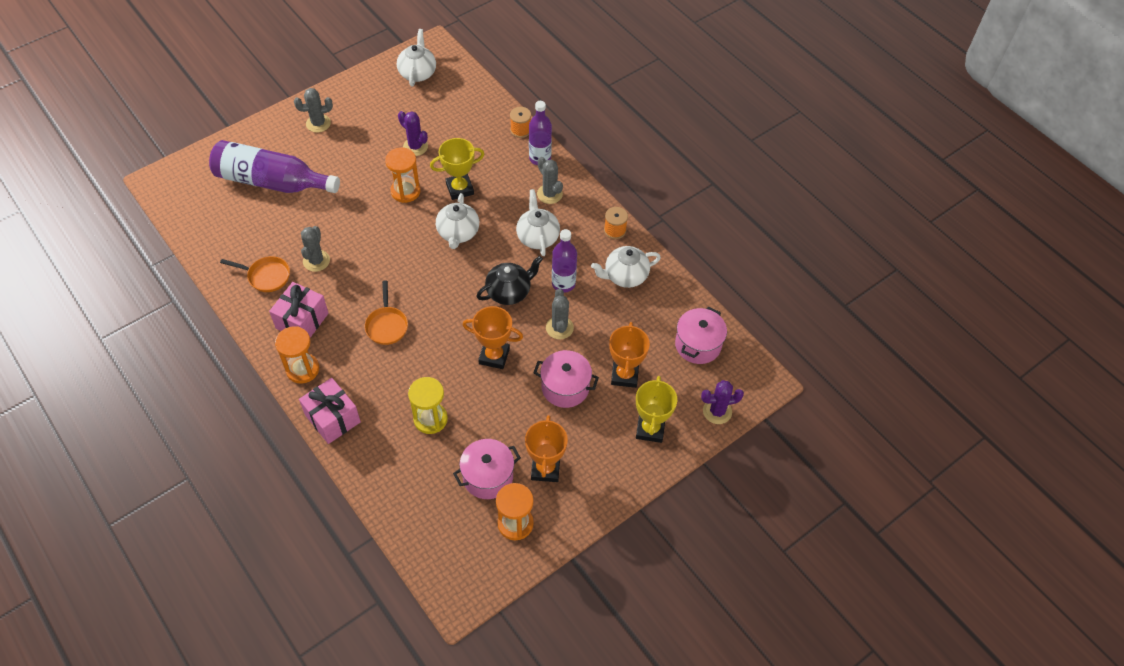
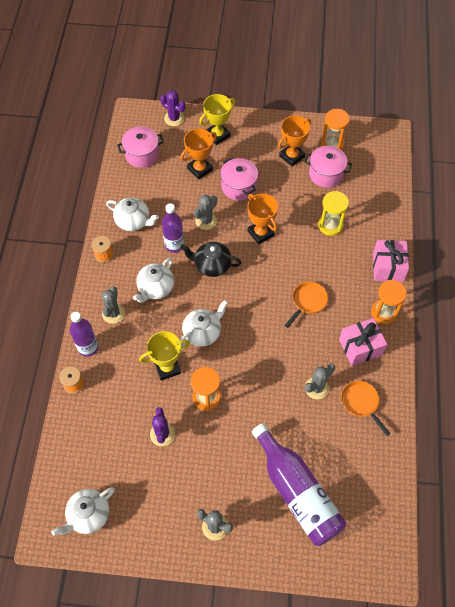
camera: 135 degrees left, 5 degrees up
yellow trophy [430,138,484,200] -> yellow trophy turned 45 degrees counterclockwise [139,331,190,381]

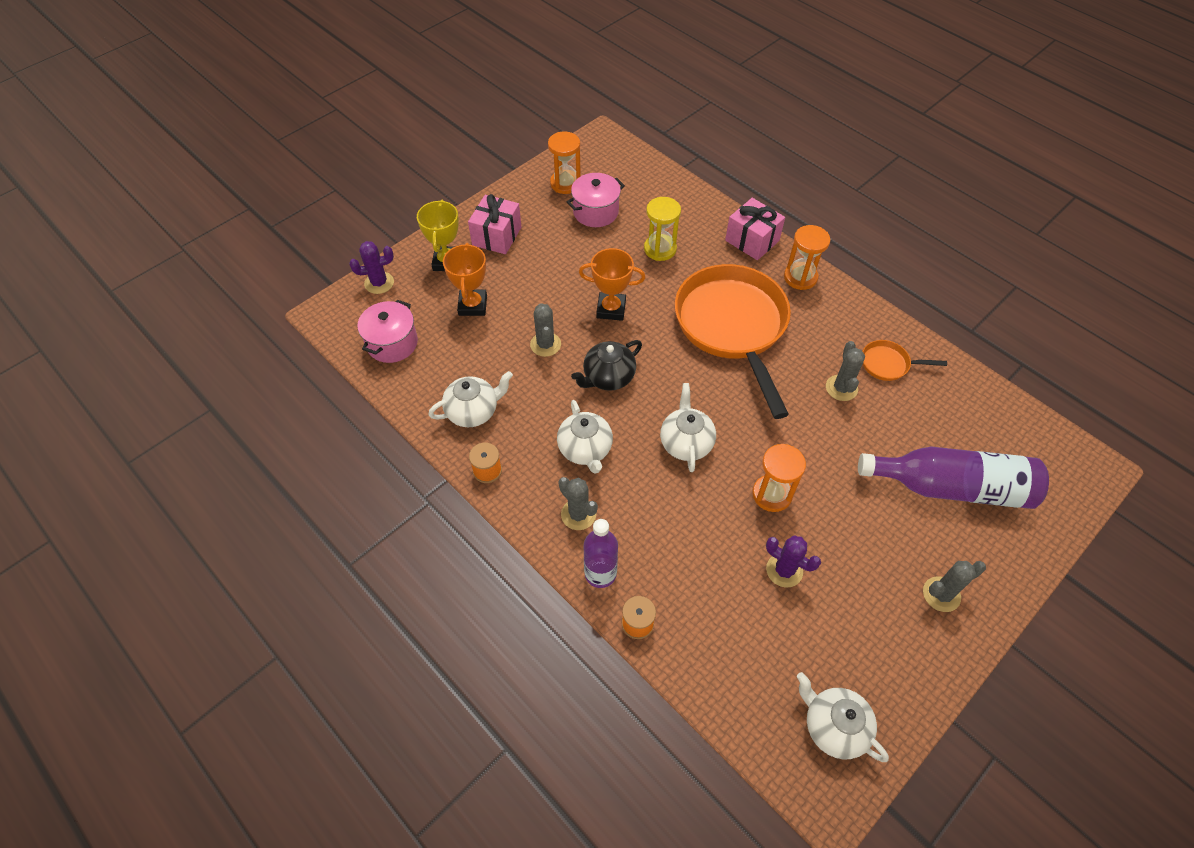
camera: 50 degrees left, 5 degrees down
white teapot [51,487,115,535] -> white teapot turned 135 degrees clockwise [797,672,889,762]
yellow trophy [139,331,190,381] -> none
purple bottle [162,203,184,253] -> none
pink pot [220,158,258,201] -> none
orange trophy [278,116,311,167] -> none
orange pan [284,282,328,328] -> orange pan [675,264,791,419], size x2.44
pink gift [339,318,387,366] -> pink gift moved to [468,194,521,254]

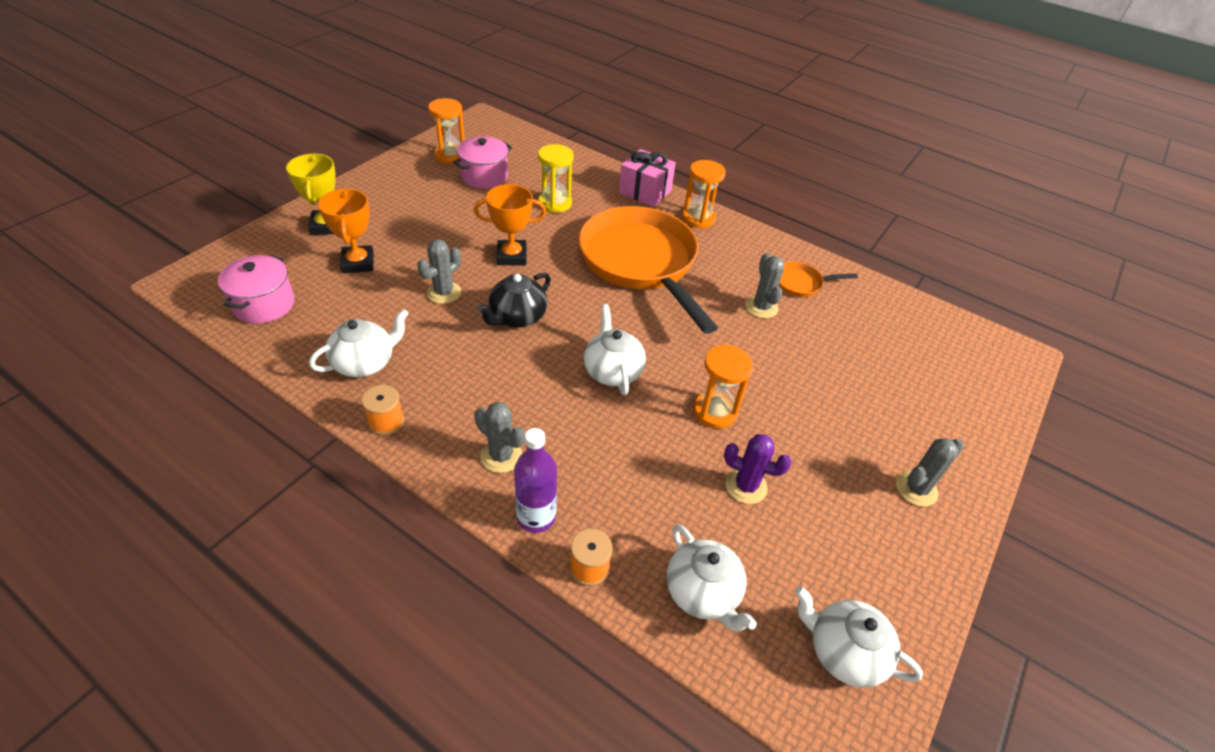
camera: 15 degrees left, 10 degrees down
purple cactus [349,241,394,294] -> none
pink gift [468,194,521,254] -> none
grey cactus [530,303,561,357] -> grey cactus turned 60 degrees clockwise [417,239,461,304]
white teapot [557,400,613,474] -> white teapot moved to [667,524,757,632]
purple bottle [858,447,1049,509] -> none

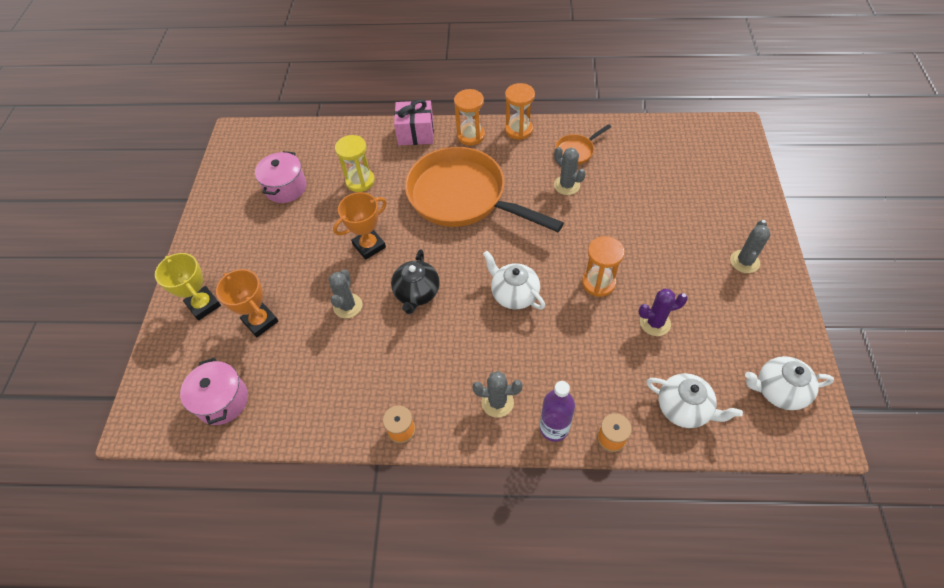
camera: 25 degrees left, 10 degrees up
white teapot [309,309,409,377] -> none
orange hourglass [428,98,465,164] -> orange hourglass moved to [505,83,535,140]

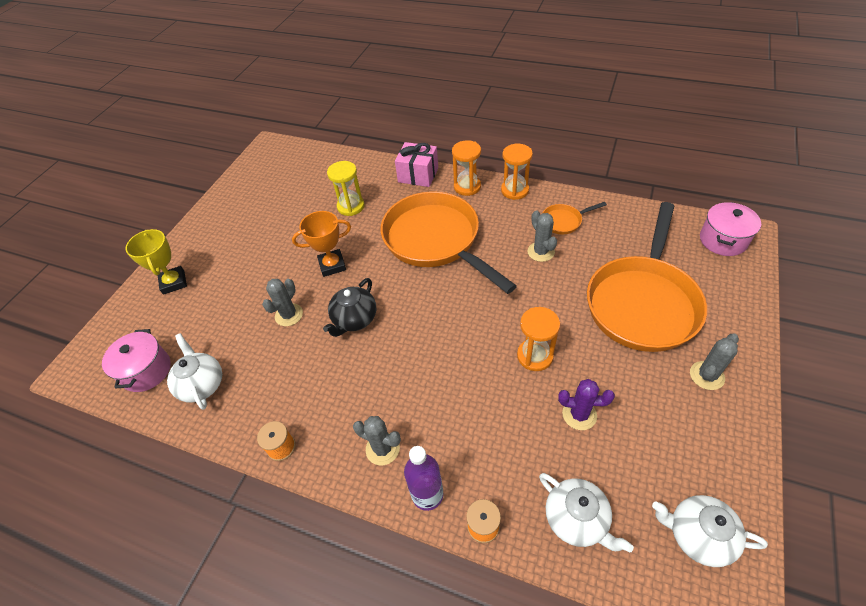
camera: 20 degrees right, 5 degrees down
orange trophy [216,269,278,337] -> none
pink pot [255,151,307,203] -> pink pot moved to [700,202,761,256]
white teapot [483,251,545,309] -> white teapot moved to [167,333,222,410]
none -> orange pan [587,202,707,352]

